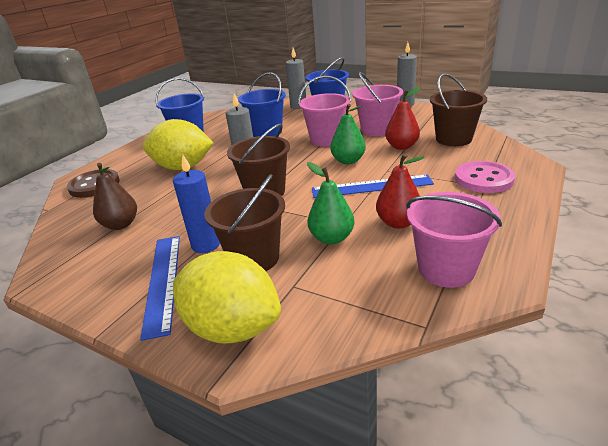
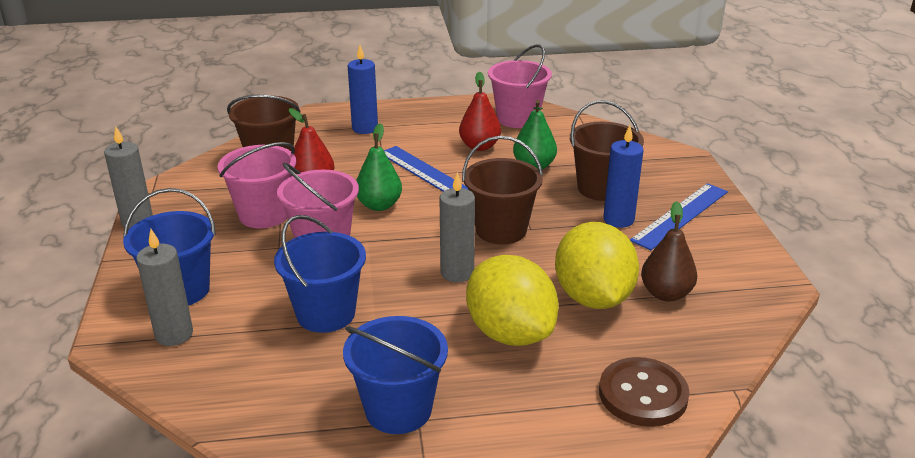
camera: 130 degrees left, 0 degrees up
yellow lemon [173,251,281,344] -> yellow lemon moved to [555,222,639,309]
pink button [455,161,515,193] -> blue candle [348,45,378,134]

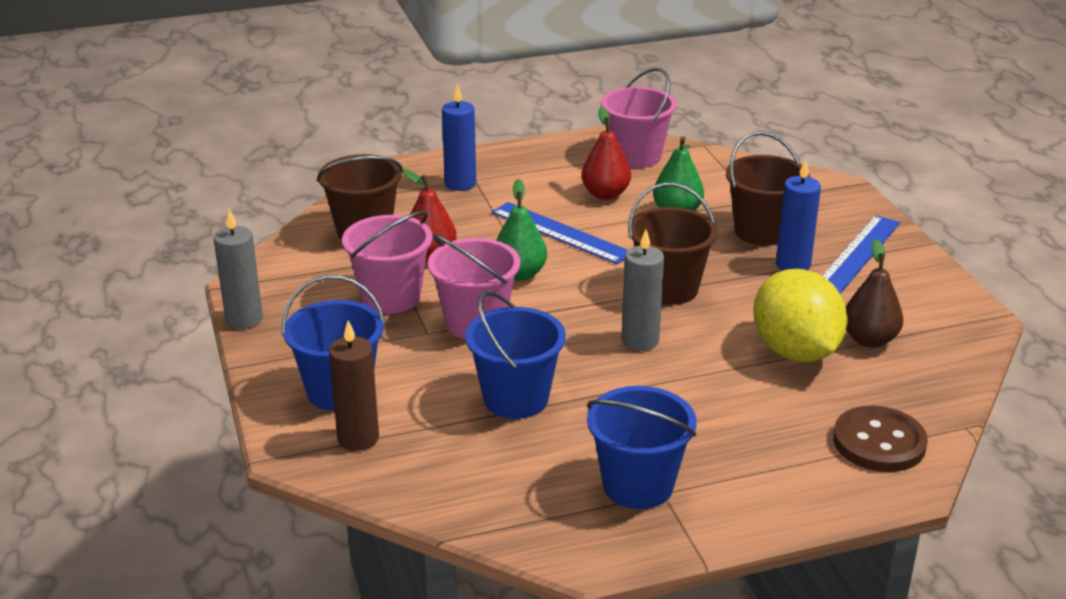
camera: 10 degrees left, 0 degrees up
grey candle [136,229,193,346] -> brown candle [329,320,379,451]
yellow lemon [466,255,559,346] -> none

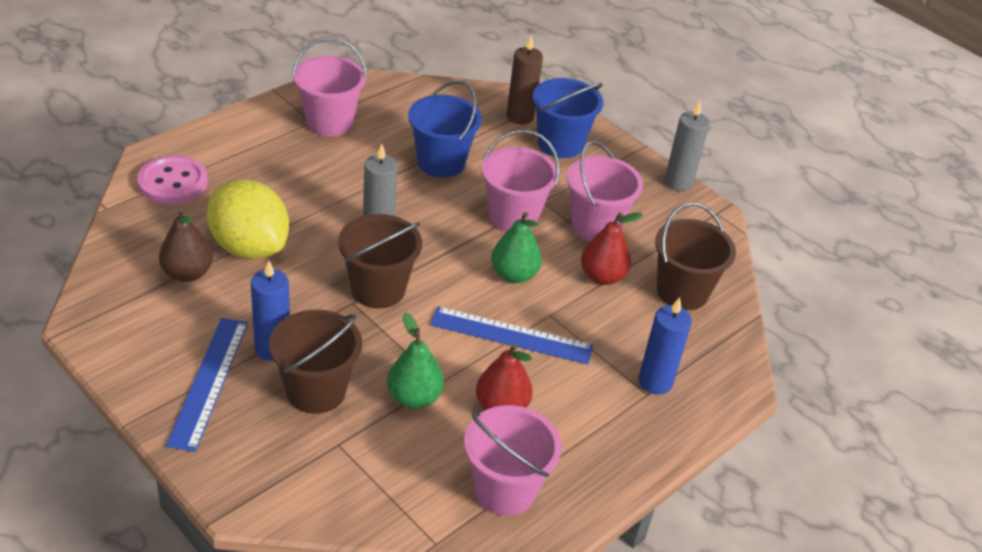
camera: 150 degrees right, 10 degrees up
blue bucket [587,386,696,509] -> pink bucket [292,37,367,137]
brown button [833,405,928,472] -> pink button [137,155,208,205]

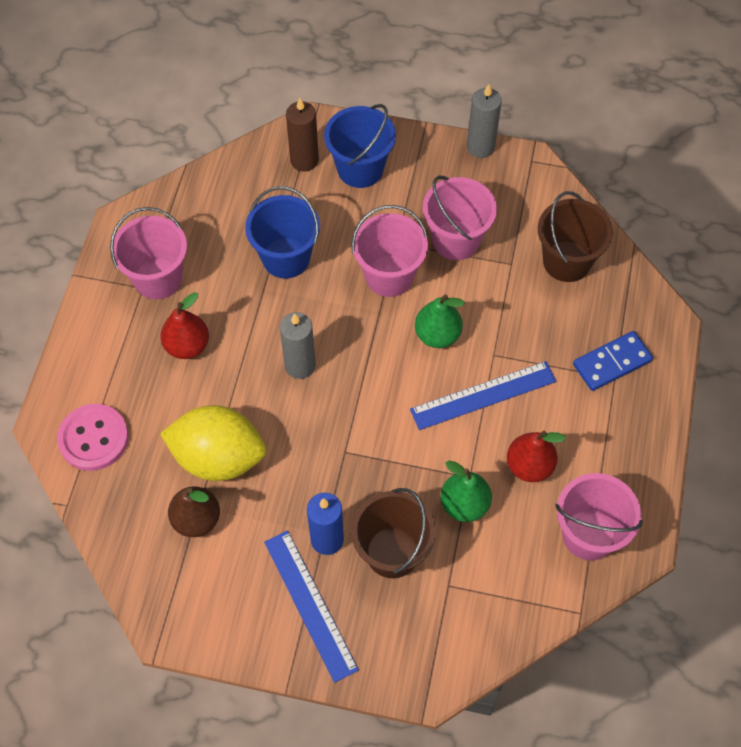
camera: 30 degrees left, 20 degrees up
brown bucket [338,214,422,309] -> none
red pear [581,212,643,285] -> red pear moved to [160,292,209,359]
blue candle [638,297,692,395] -> blue domino [573,331,653,391]

